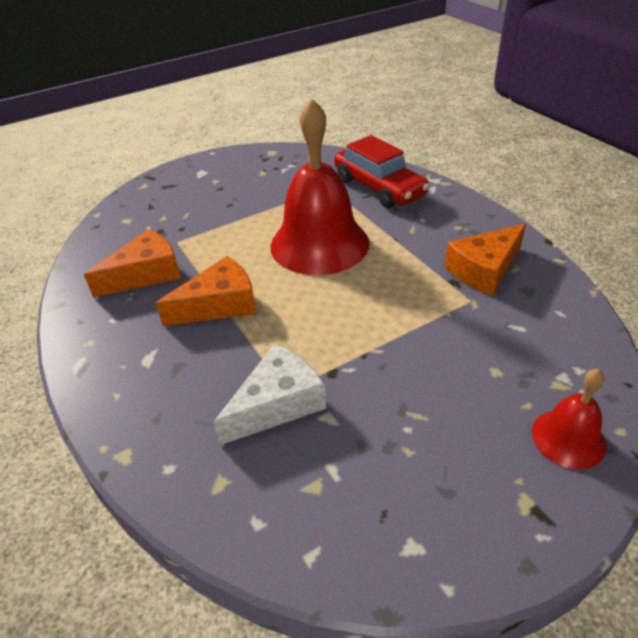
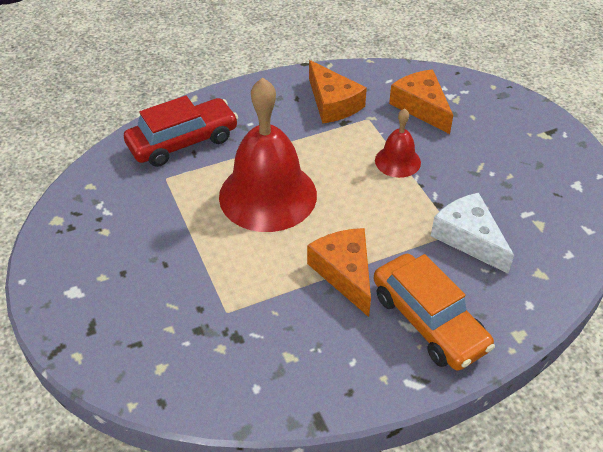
camera: 85 degrees left, 5 degrees up
orange cheese [84,229,181,297] -> orange cheese moved to [389,69,453,134]
red bell [532,369,606,469] -> red bell moved to [375,108,421,178]
none -> orange car [374,254,495,371]

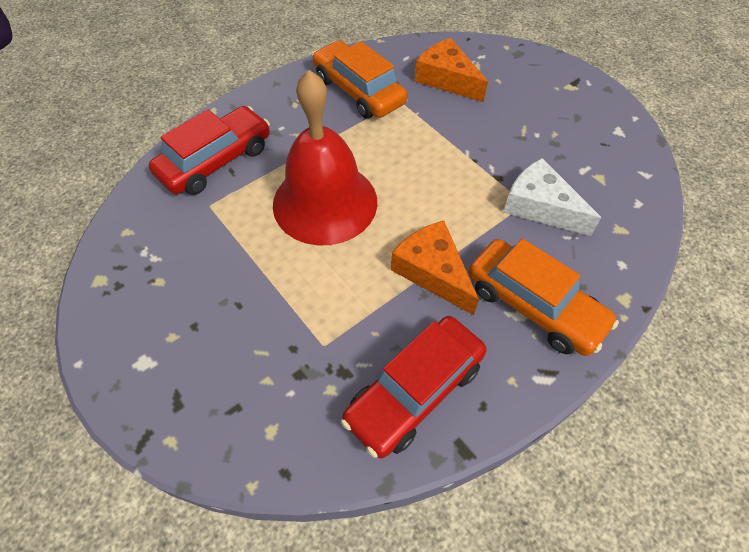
camera: 15 degrees left, 10 degrees up
orange cheese [309,60,367,124] -> orange car [312,40,407,119]
red bell [375,108,421,178] -> none
none -> red car [341,316,487,458]

